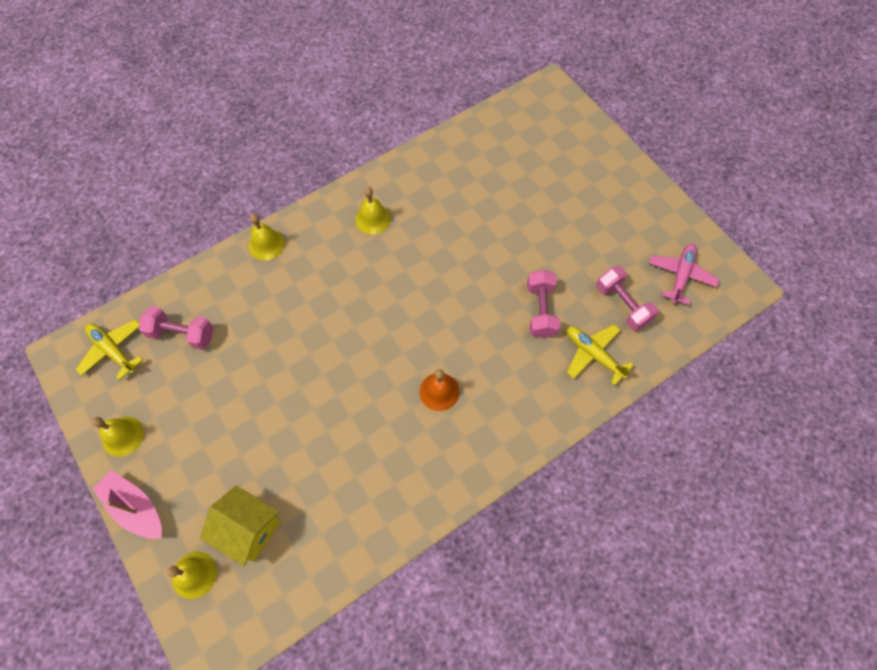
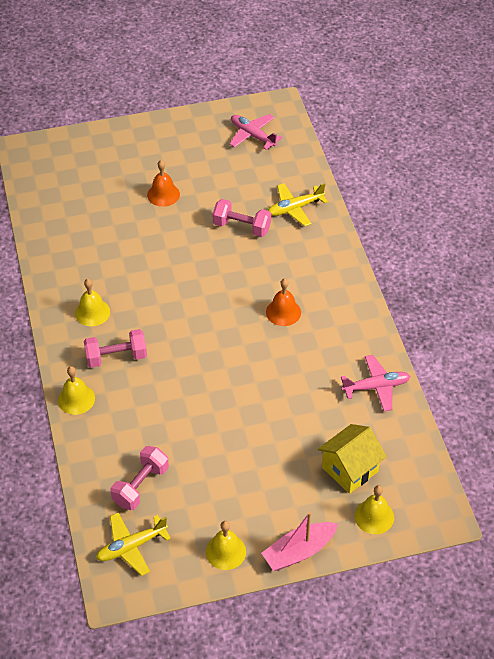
camera: 70 degrees left, 15 degrees down
pink dumbbell [596,266,658,331] -> pink dumbbell moved to [84,329,147,368]
none -> orange bell [147,160,180,207]
none -> pink plane [341,355,410,411]

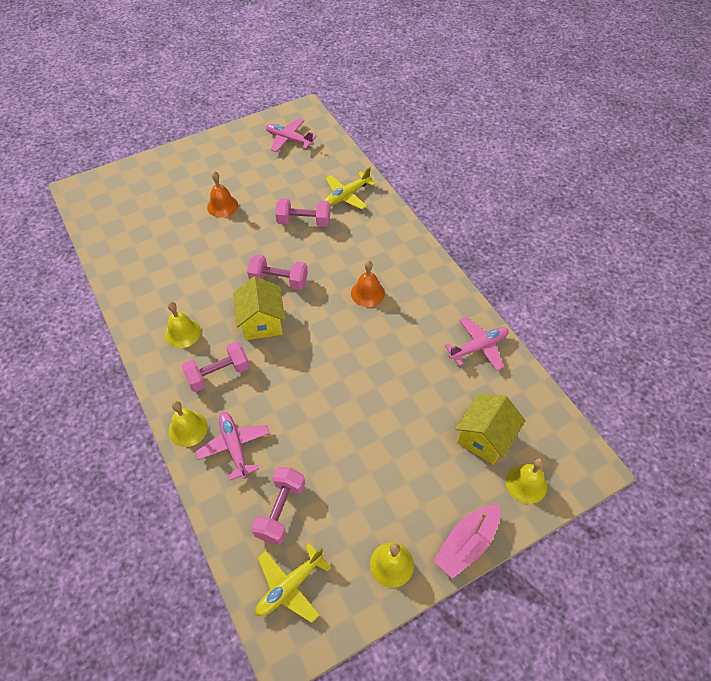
camera: 15 degrees left, 5 degrees up
none -> pink plane [195,412,270,481]
none -> yellow house [233,276,285,340]
none -> pink dumbbell [247,254,308,290]

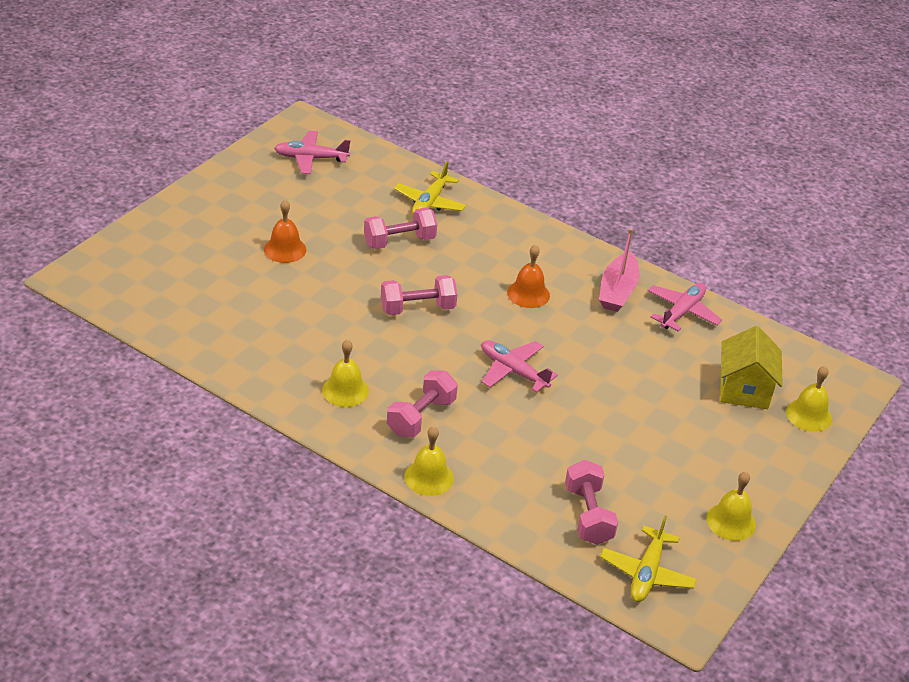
camera: 30 degrees left, 15 degrees down
pink plane [195,412,270,481] -> pink plane moved to [481,340,558,393]
yellow house [233,276,285,340] -> none
pink boat [433,504,500,579] -> pink boat moved to [599,228,640,312]

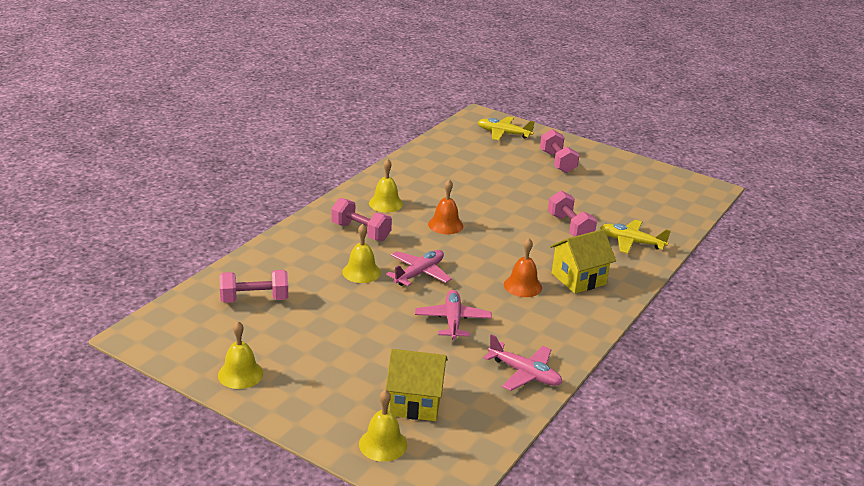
camera: 90 degrees right, 10 degrees down
orange bell [264,200,306,263] -> orange bell moved to [428,179,463,234]
pink plane [274,131,351,174] -> pink plane moved to [415,290,492,340]
pink dumbbell [381,275,457,315] -> pink dumbbell moved to [540,129,579,173]
yellow bell [404,426,454,496] -> yellow bell moved to [342,224,381,283]
pink boat [599,228,640,312] -> none
yellow plane [600,516,697,602] -> yellow plane moved to [478,117,535,140]
none -> yellow house [550,229,616,294]

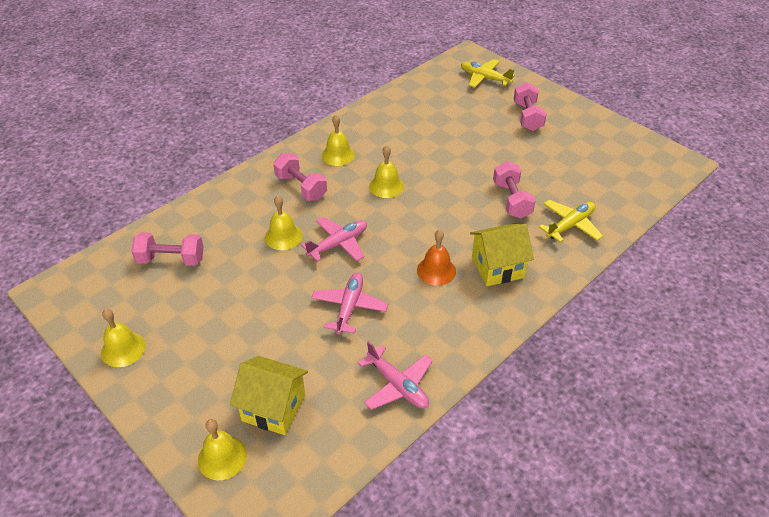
camera: 15 degrees right, 15 degrees up
orange bell [428,179,463,234] -> yellow bell [369,145,404,198]
yellow plane [600,220,671,253] -> yellow plane turned 105 degrees clockwise [539,200,603,243]

